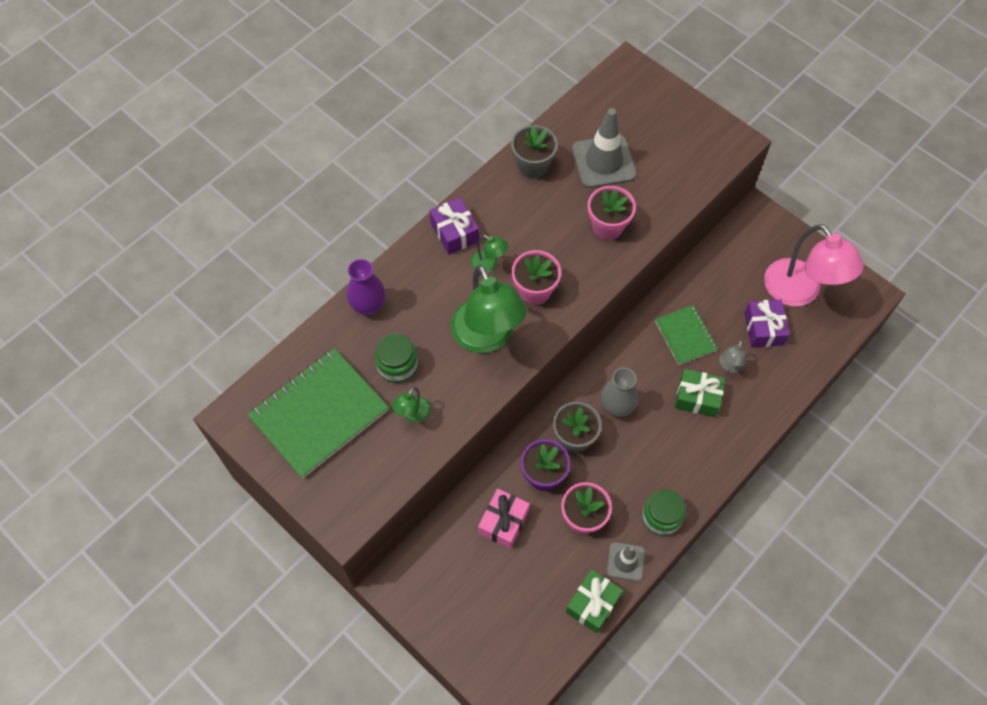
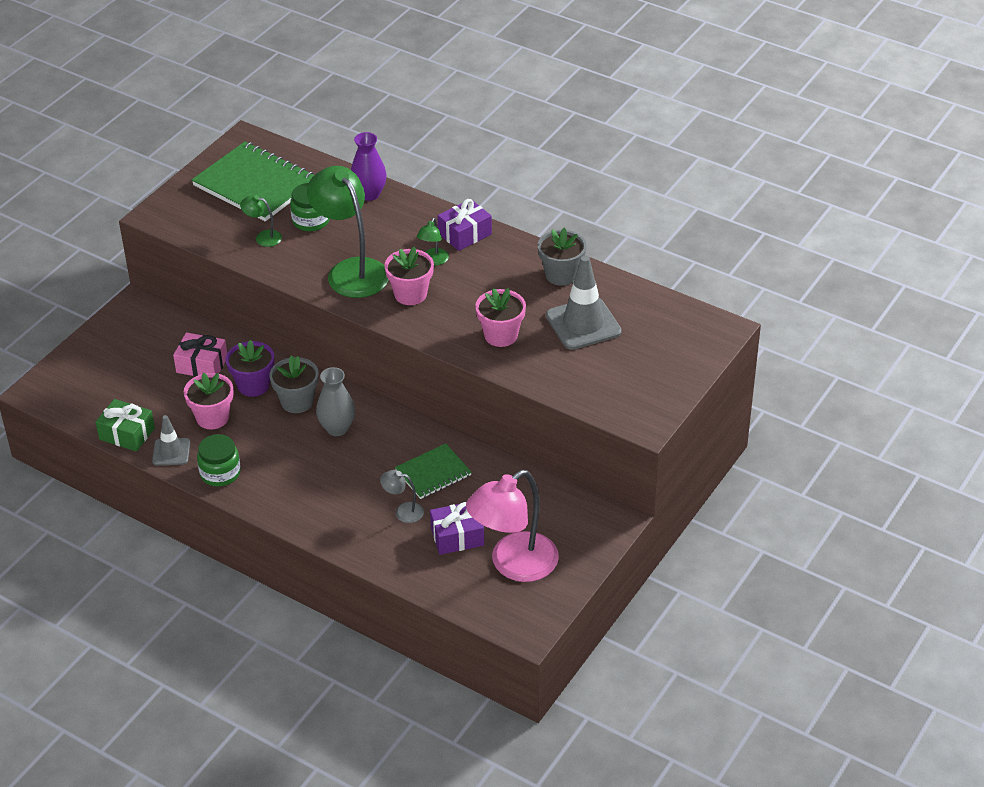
camera: 80 degrees right, 20 degrees down
green lamp [451,265,527,353] -> green lamp turned 90 degrees clockwise [307,166,389,298]
green gift [675,369,725,417] -> none

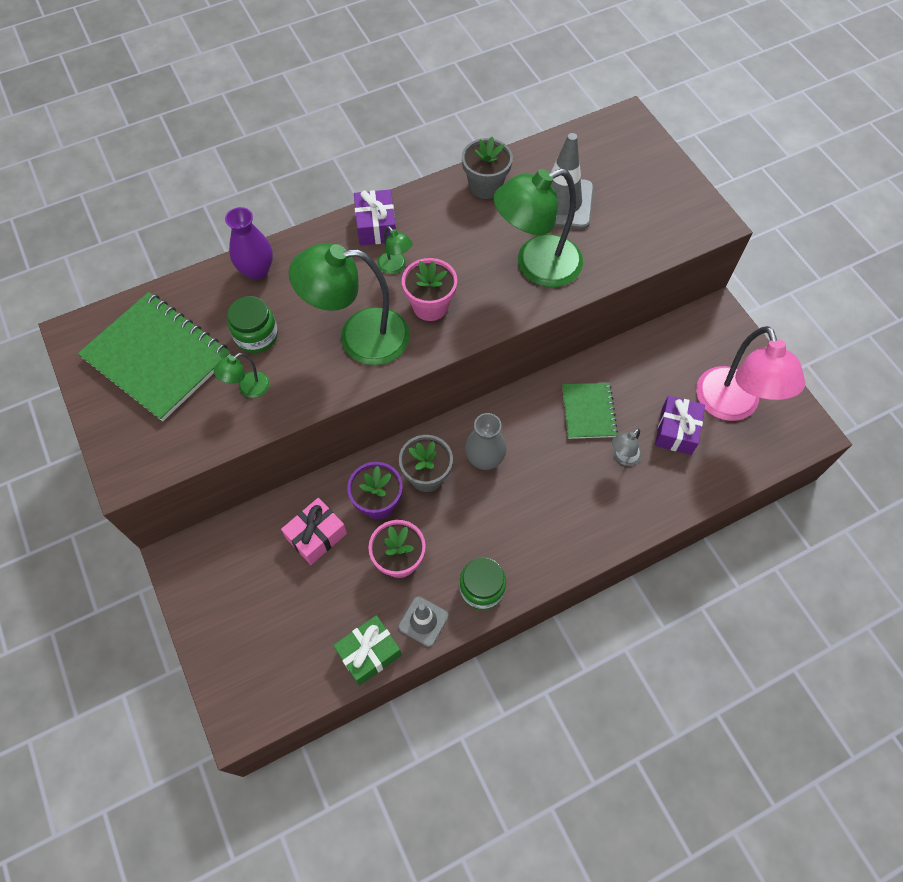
camera: 60 degrees left, 20 degrees up
green notebook [192,141,314,221] -> green notebook turned 60 degrees clockwise [78,292,231,421]
pink flower pot [475,288,526,347] -> green lamp [494,168,583,287]

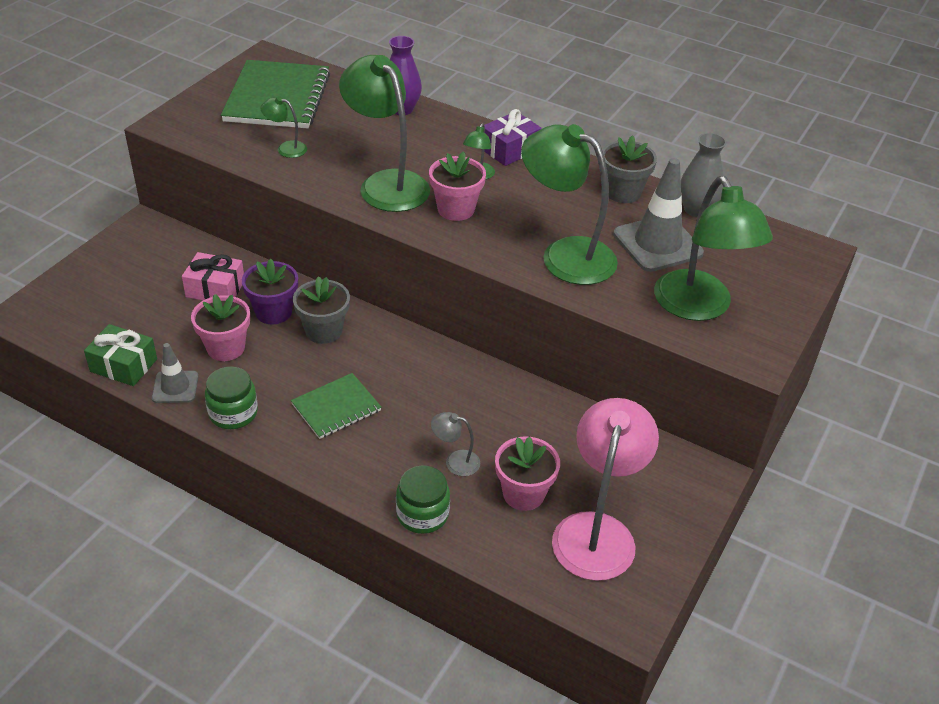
camera: 55 degrees right, 20 degrees down
green jar [227,296,278,353] -> green jar moved to [396,466,450,534]
grey vase [465,413,506,470] -> grey vase moved to [681,133,727,217]
green notebook [562,383,618,439] -> green notebook moved to [291,373,382,439]
purple gift [655,396,705,455] -> pink flower pot [495,436,560,511]
pink lamp [696,326,805,421] -> pink lamp turned 150 degrees clockwise [552,398,659,581]
none -> green lamp [654,176,773,321]

